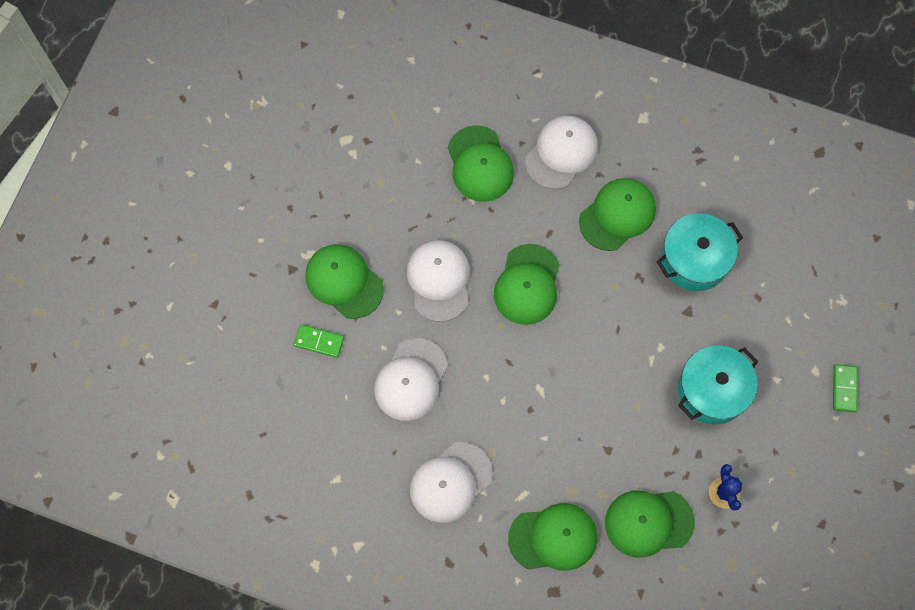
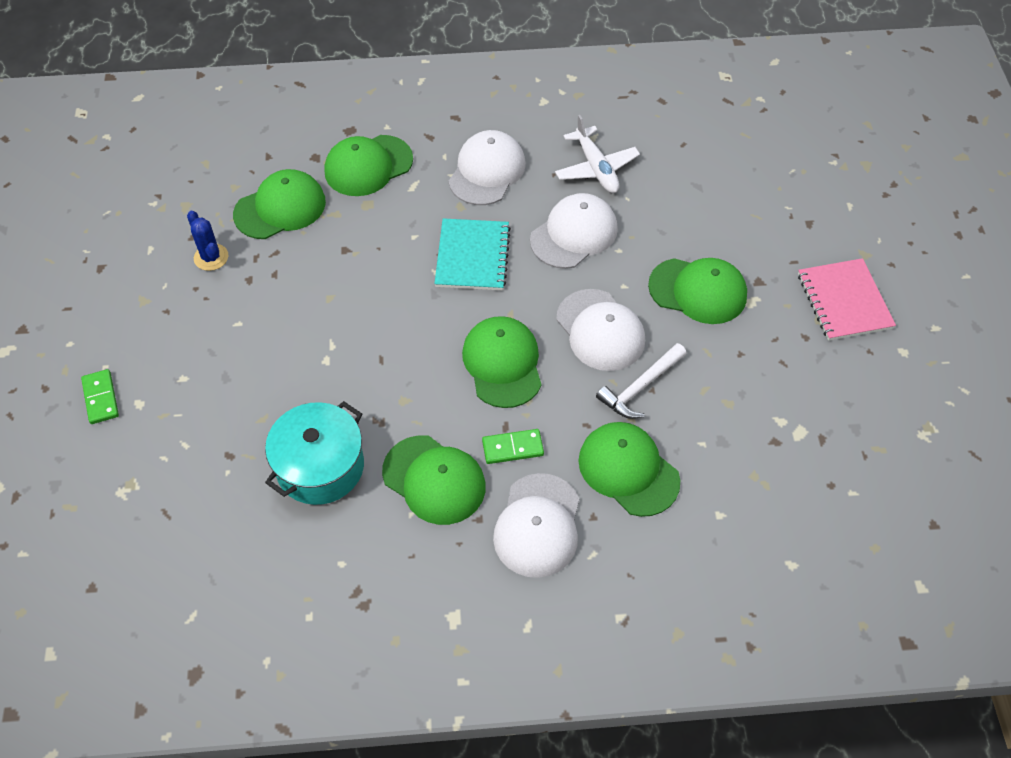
camera: 155 degrees right, 15 degrees down
green domino [294,324,344,358] -> green domino moved to [482,429,544,464]
white cap [374,338,448,421] -> white cap turned 45 degrees clockwise [530,193,618,269]
green cap [579,178,656,251] -> green cap turned 75 degrees counterclockwise [382,435,486,525]
turquoise pot [678,345,758,424] -> none
none -> turquoise notebook [434,218,511,290]
none -> white plane [555,115,640,193]
none -> white hammer [596,343,686,419]
none -> pink notebook [798,258,896,341]

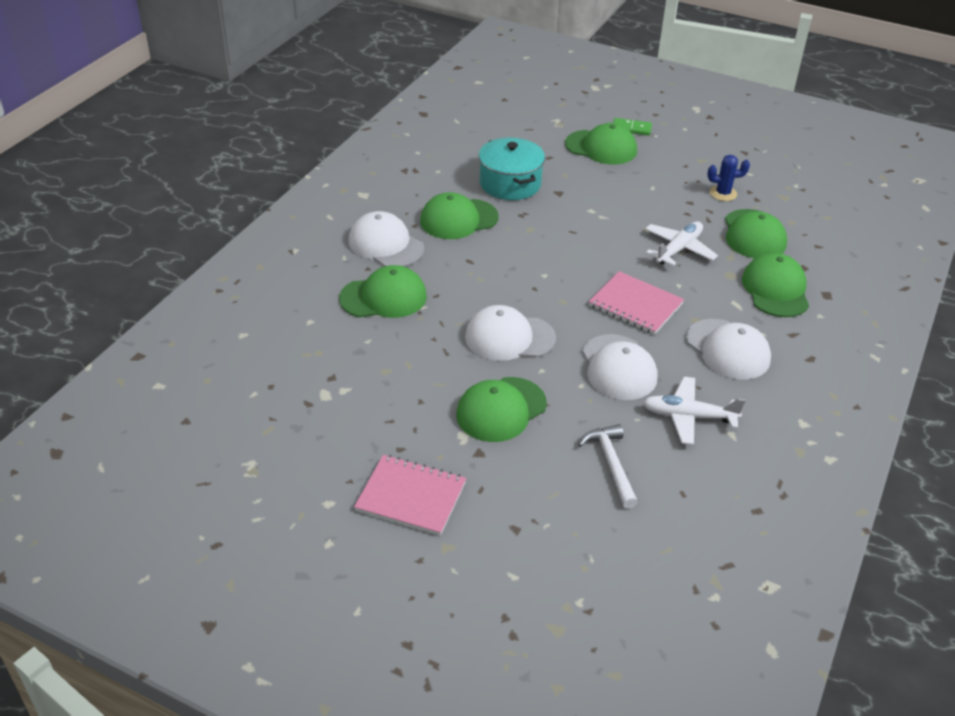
camera: 120 degrees right, 15 degrees down
turquoise notebook [434,218,511,290] -> pink notebook [589,271,684,335]
green cap [462,316,542,408] -> green cap moved to [565,123,637,164]
green domino [482,429,544,464] -> none
white hammer [596,343,686,419] -> white hammer moved to [578,424,638,509]
none -> white plane [645,221,718,266]

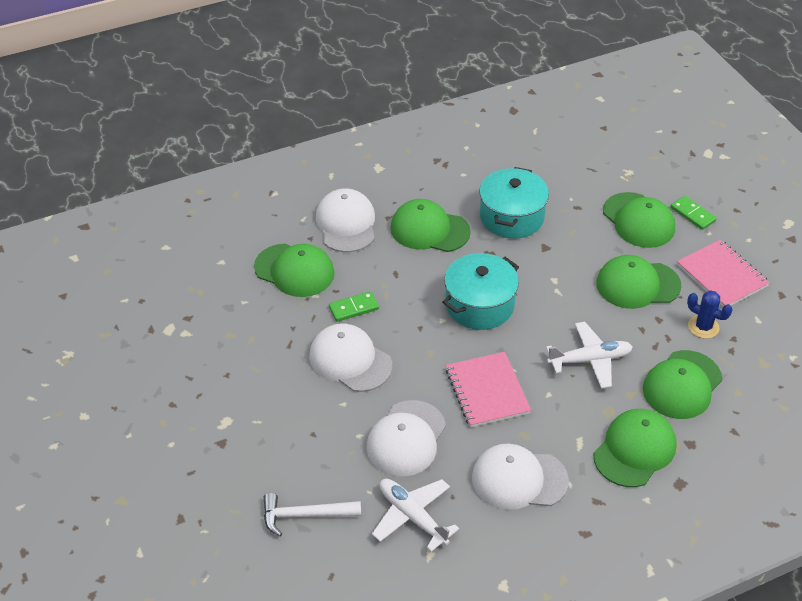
camera: 40 degrees right, 5 degrees up
pink notebook [354,455,466,536] -> pink notebook moved to [677,239,770,307]
green cap [456,377,547,442] -> green cap moved to [596,255,681,309]
white hammer [578,424,638,509] -> white hammer turned 120 degrees counterclockwise [264,493,361,537]
white cap [686,319,771,380] -> white cap turned 90 degrees clockwise [472,444,569,510]
none -> green domino [329,291,379,322]
none -> turquoise pot [442,253,519,330]

